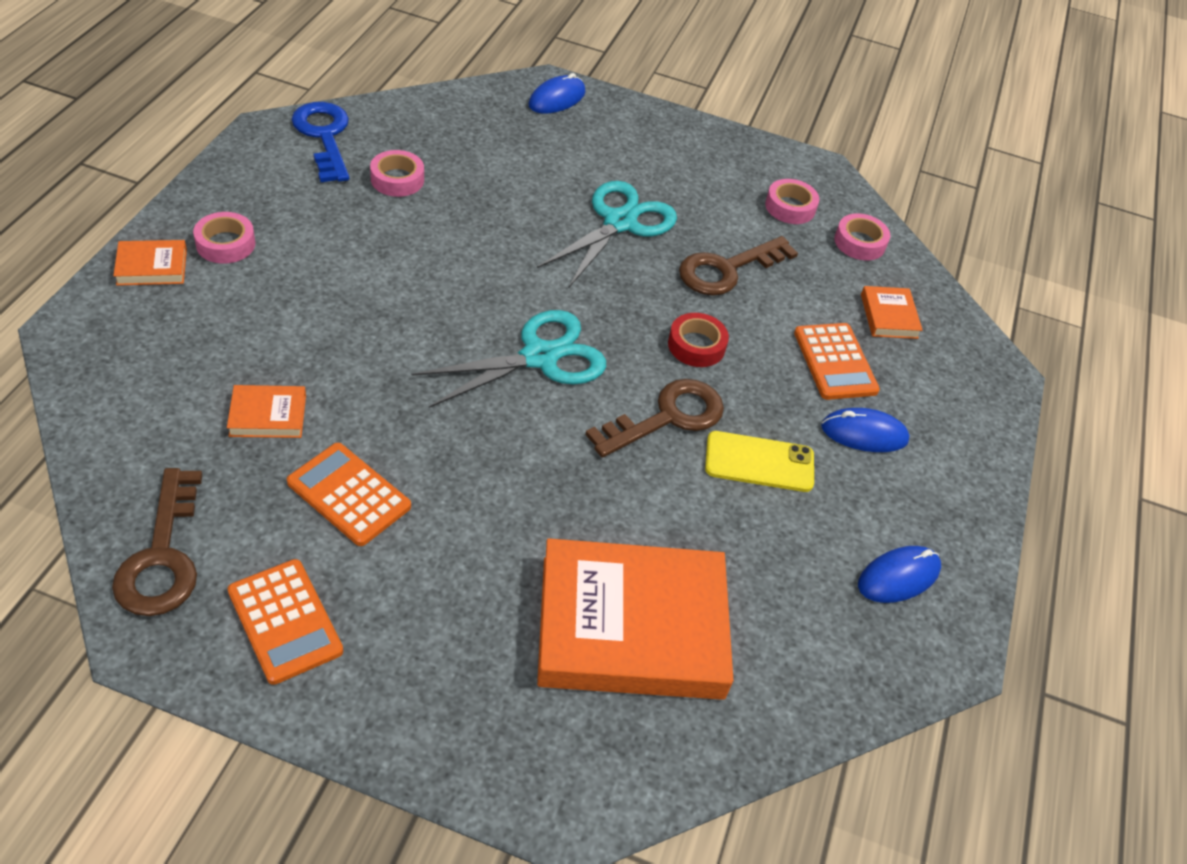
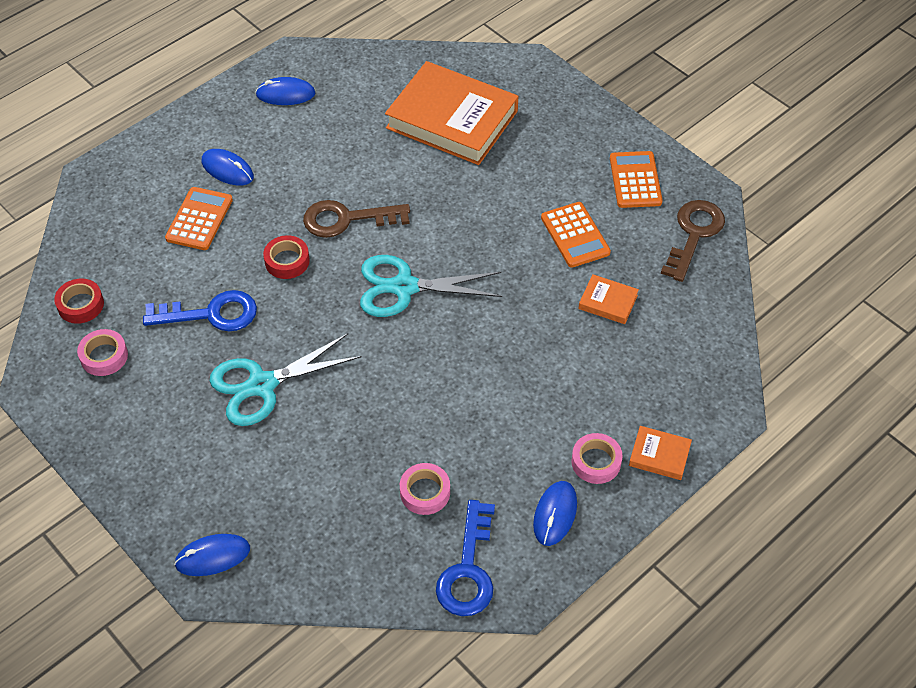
camera: 145 degrees left, 5 degrees up
brown key [679,236,798,295] -> blue key [143,290,257,331]
yellow phone [705,431,814,492] -> none
pink tape [834,213,890,260] -> red tape [54,278,104,324]
orange book [861,286,923,339] -> none
none -> blue mouse [533,481,577,546]

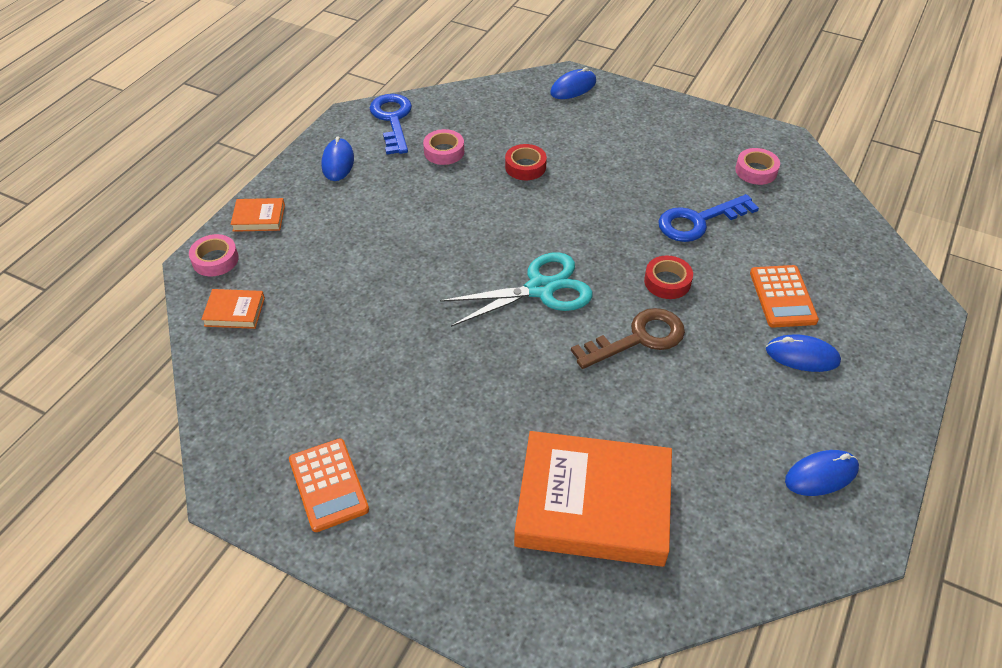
camera: 160 degrees right, 5 degrees down
red tape [54,278,104,324] -> red tape moved to [505,144,547,180]
turquoise scissors [210,333,362,426] -> none
orange calculator [541,202,611,268] -> none
pink tape [571,433,623,484] -> pink tape moved to [189,234,239,276]
orange book [578,274,639,324] -> orange book moved to [201,289,265,329]
brown key [661,200,725,282] -> none

